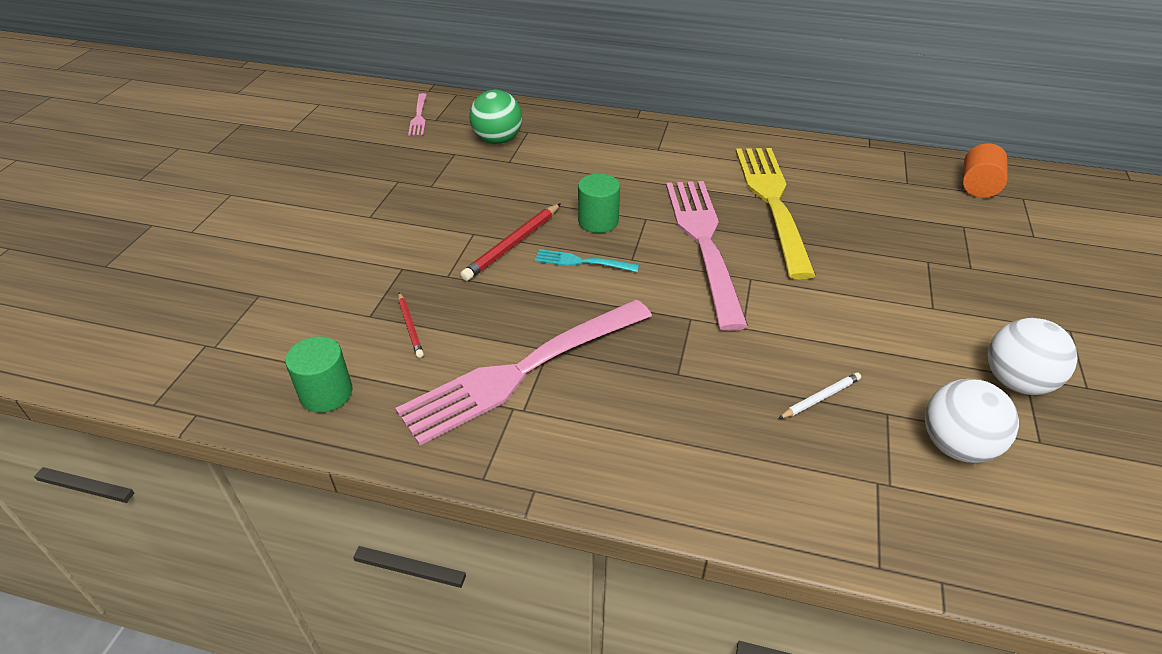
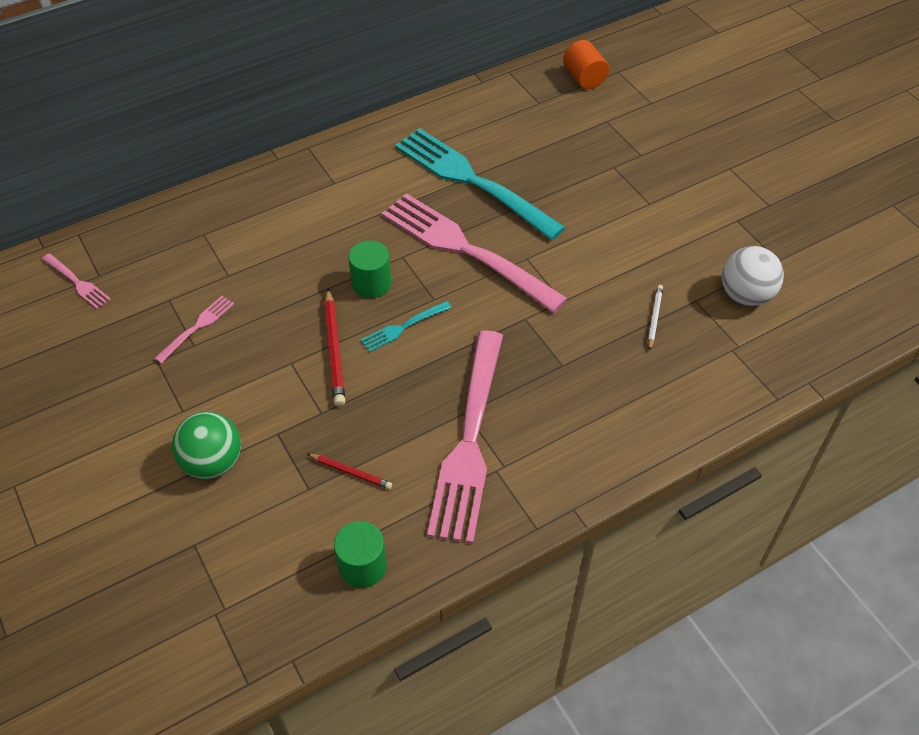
camera: 45 degrees left, 10 degrees up
green ball [469,90,522,144] -> green ball moved to [172,412,241,479]
yellow fork [736,148,816,279] -> turquoise fork [395,128,566,240]
white ball [988,318,1078,395] -> none
none -> pink fork [154,296,234,364]

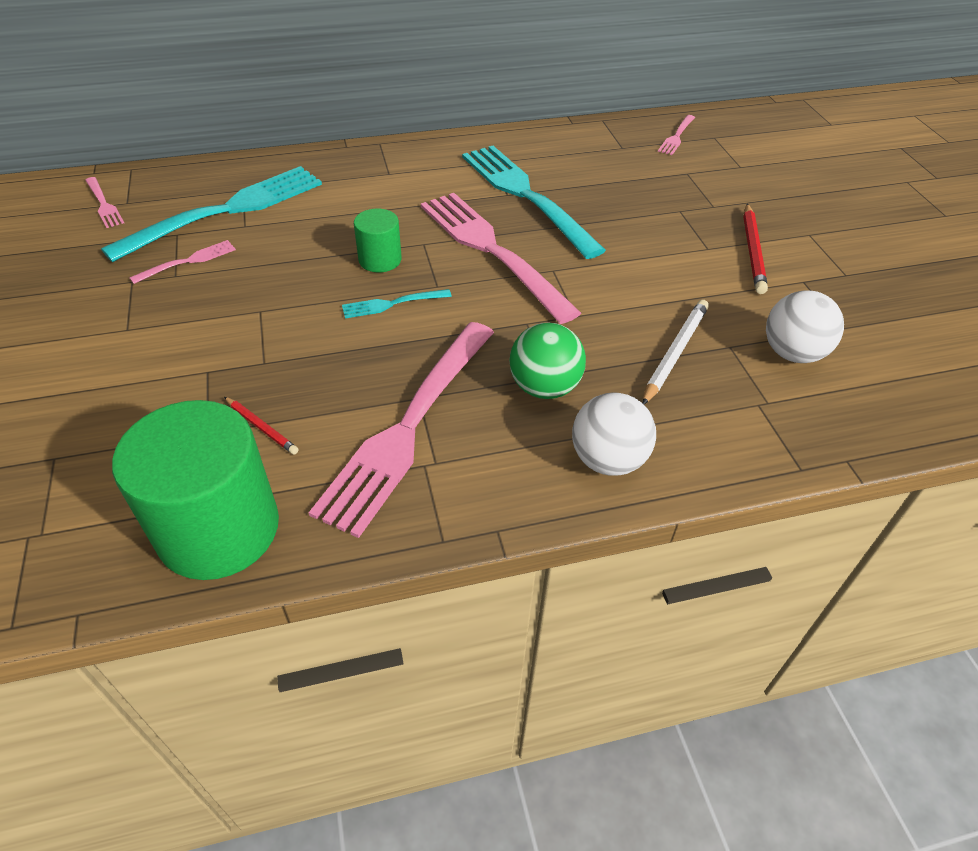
camera: 15 degrees right, 5 degrees down
green ball [172,412,241,479] -> green ball moved to [509,322,586,399]
red pencil [324,288,345,407] -> red pencil moved to [743,204,768,294]
green cylinder [334,521,387,588] -> green cylinder [112,400,279,580], size x1.99
orange cylinder [563,40,609,89] -> pink fork [658,115,695,155]
white pencil [648,285,663,351] -> white pencil [642,300,709,404], size x1.71
none -> turquoise fork [101,166,322,262]
none -> white ball [572,392,656,476]

